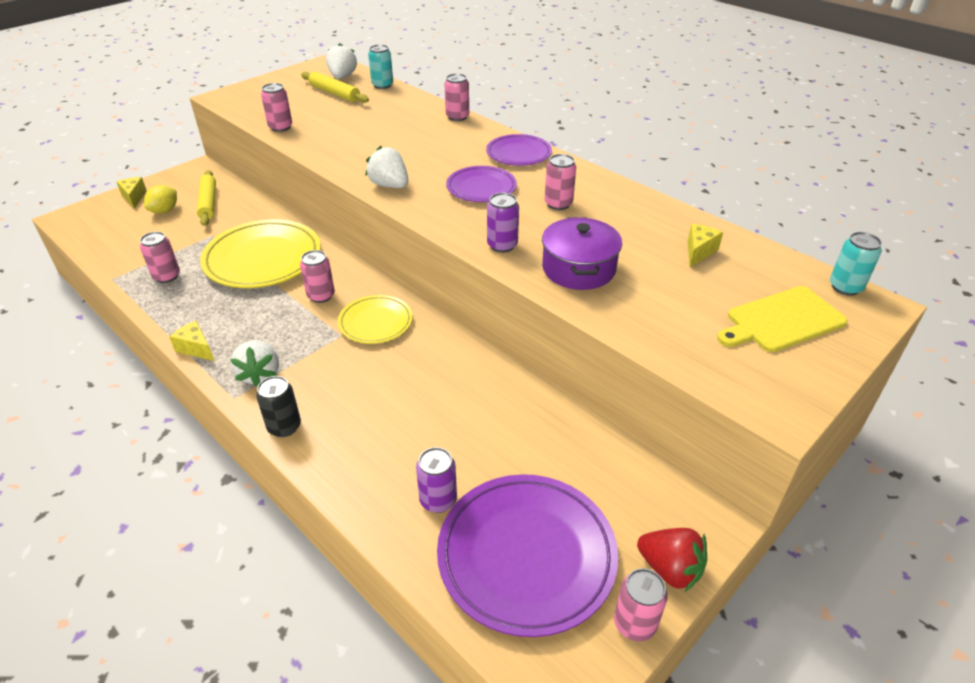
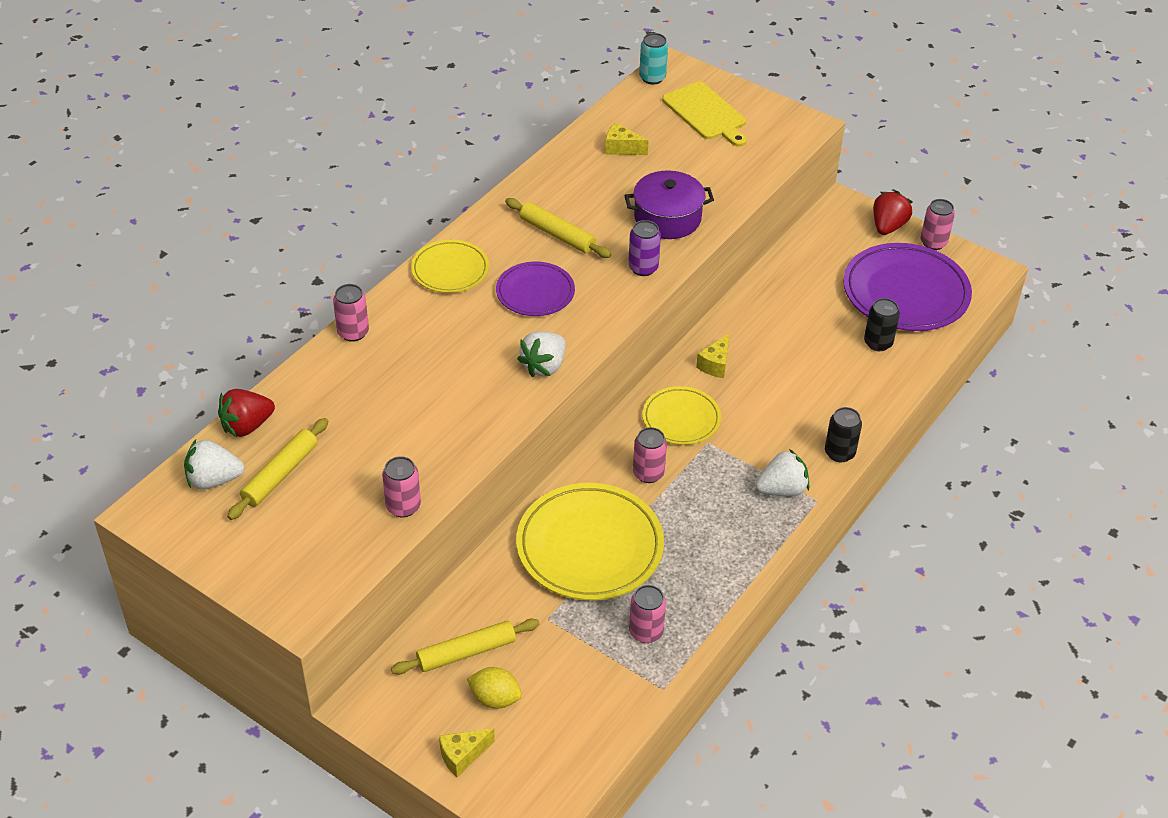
camera: 100 degrees left, 5 degrees up
yellow cheese [169,321,214,361] -> yellow cheese moved to [696,333,730,378]
turquoise can [368,44,393,89] -> red strawberry [218,389,275,437]
purple can [416,447,457,513] -> black can [864,298,900,351]
purple plate [486,134,552,166] -> yellow plate [411,240,489,293]
pink can [545,154,576,210] -> yellow rolling pin [505,198,612,258]

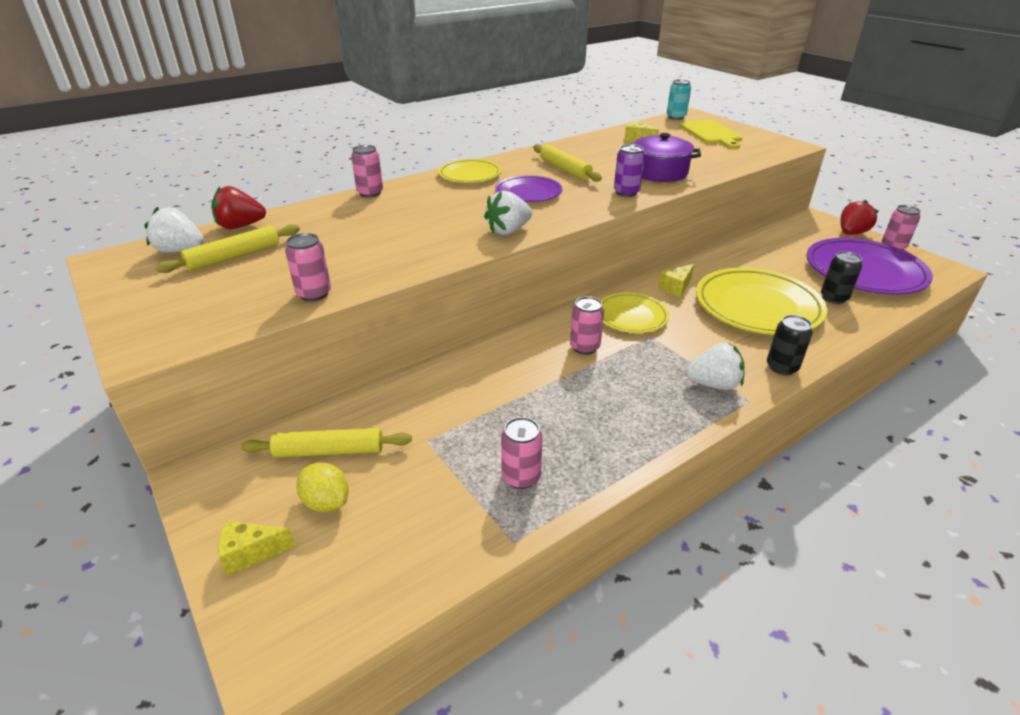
camera: 20 degrees right, 10 degrees down
yellow plate [516,483,664,600] -> yellow plate moved to [696,268,827,335]

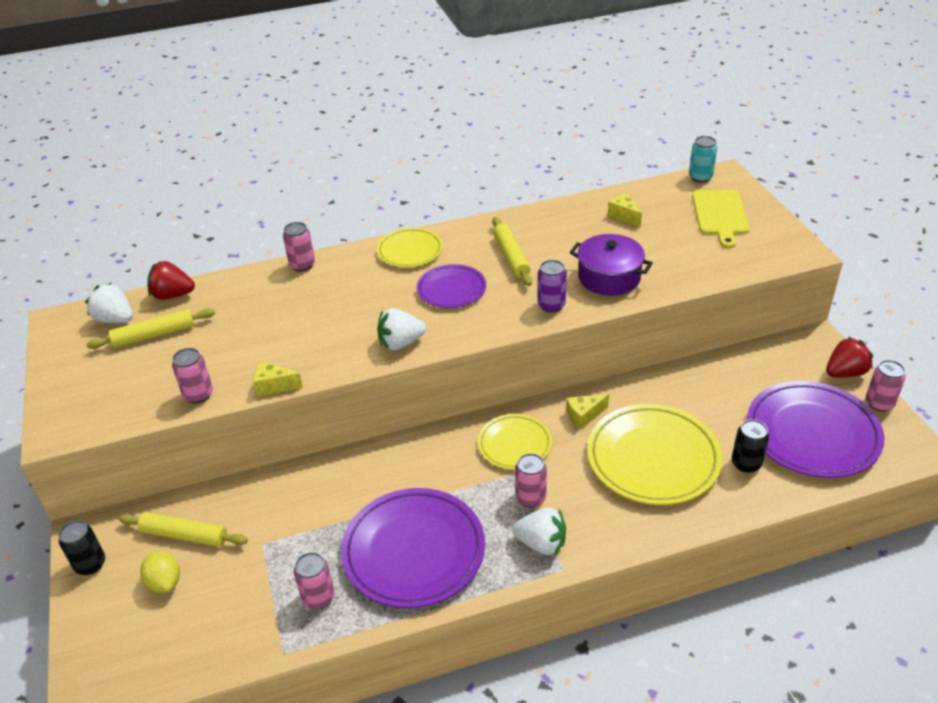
camera: 20 degrees right, 5 degrees up
yellow cheese [218,520,295,576] -> yellow cheese moved to [253,361,303,397]
pink can [570,296,604,355] -> pink can moved to [515,453,547,508]
black can [767,315,813,375] -> black can moved to [58,520,105,575]
none -> purple plate [341,488,485,608]

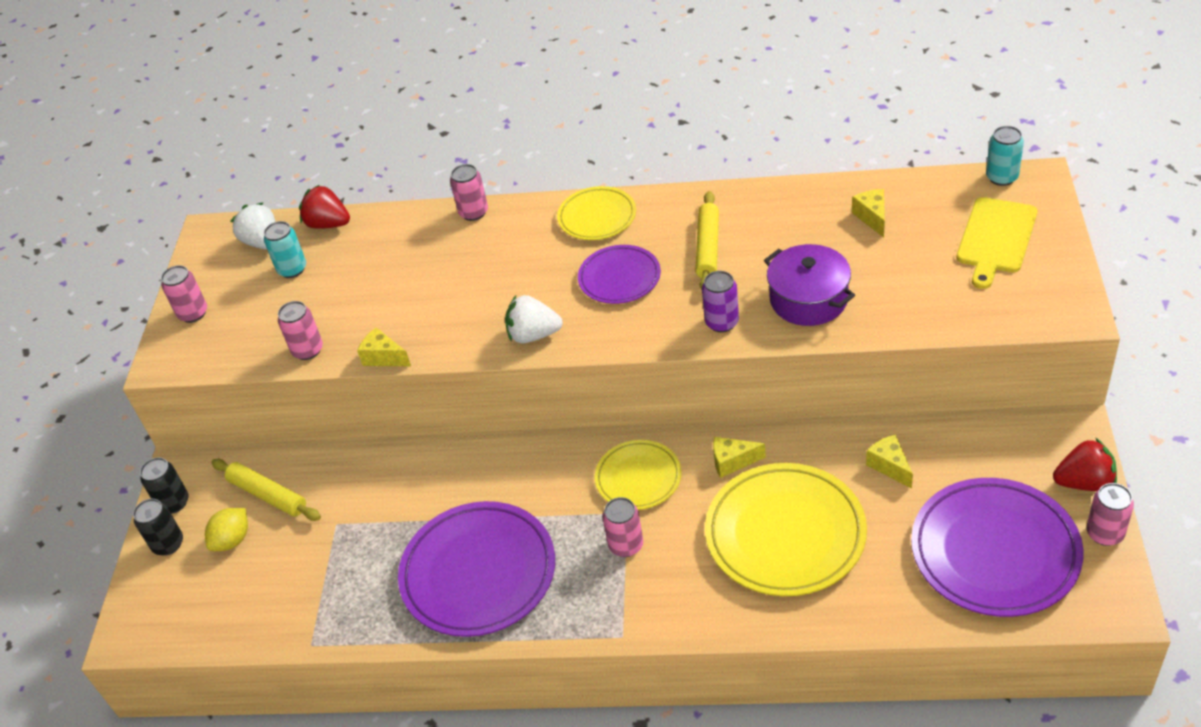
camera: 25 degrees right, 5 degrees up
yellow rolling pin [86,308,215,349] -> turquoise can [264,221,306,278]
yellow lemon [140,551,180,593] -> yellow lemon turned 45 degrees clockwise [205,508,248,551]
pink can [294,552,335,609] -> pink can moved to [161,265,207,323]
white strawberry [512,508,566,555] -> none
black can [731,419,769,473] -> black can moved to [133,499,183,556]
none -> yellow cheese [866,435,913,489]

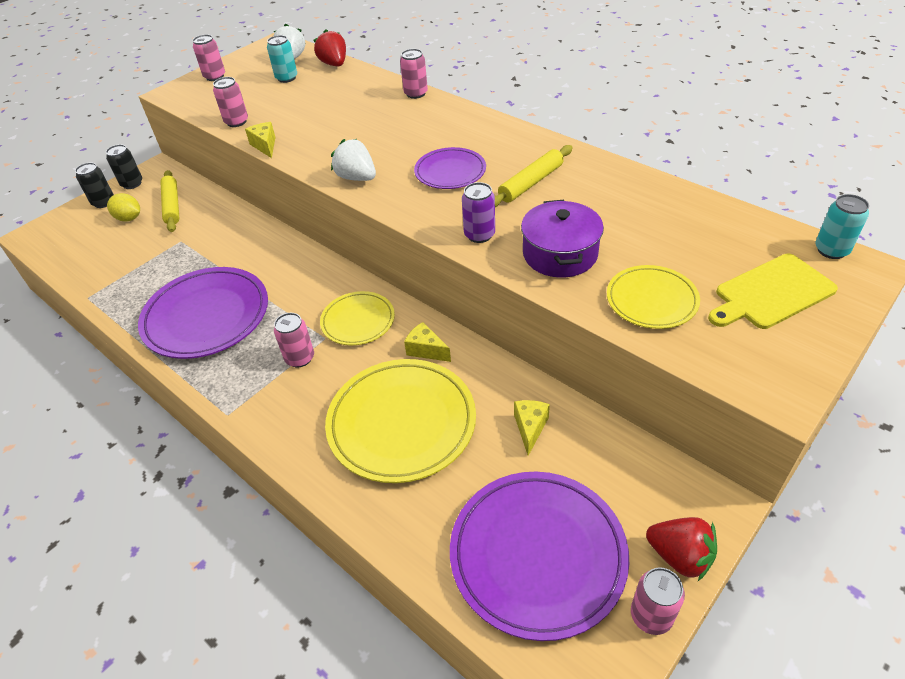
camera: 35 degrees right, 0 degrees up
yellow lemon [205,508,248,551] -> yellow lemon turned 45 degrees clockwise [107,193,140,221]
yellow plate [557,186,636,240] -> yellow plate moved to [607,265,700,329]
yellow cheese [852,189,885,237] -> none

